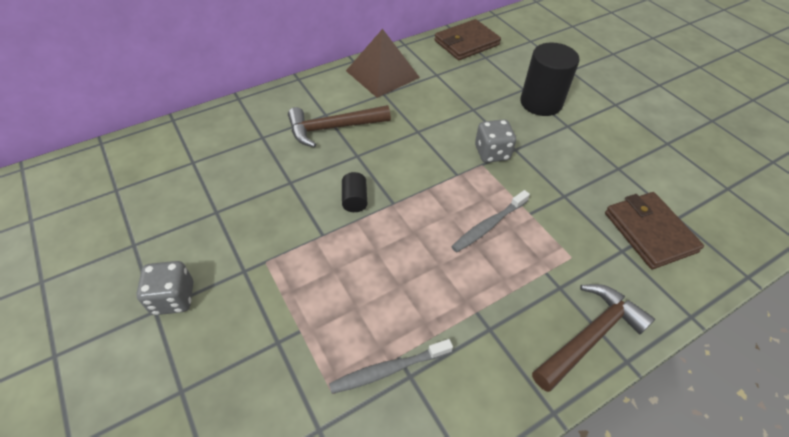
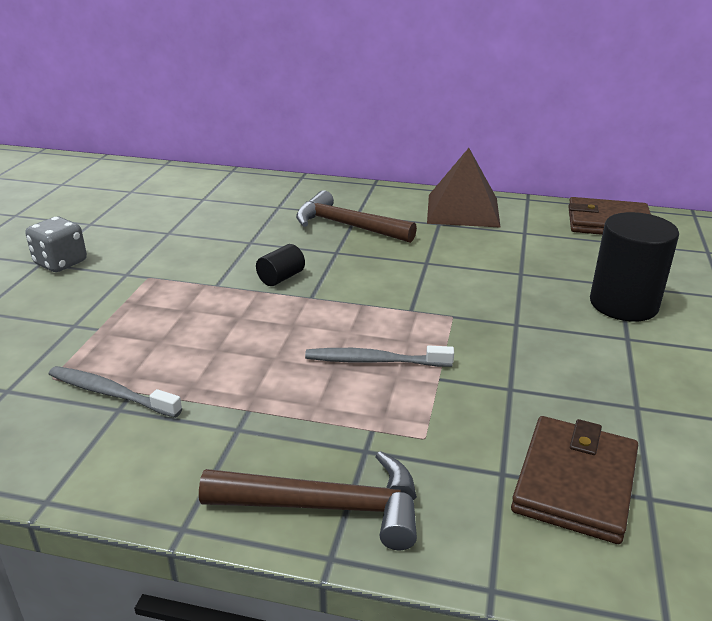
camera: 45 degrees right, 20 degrees down
grey dice [475,119,516,163] -> none

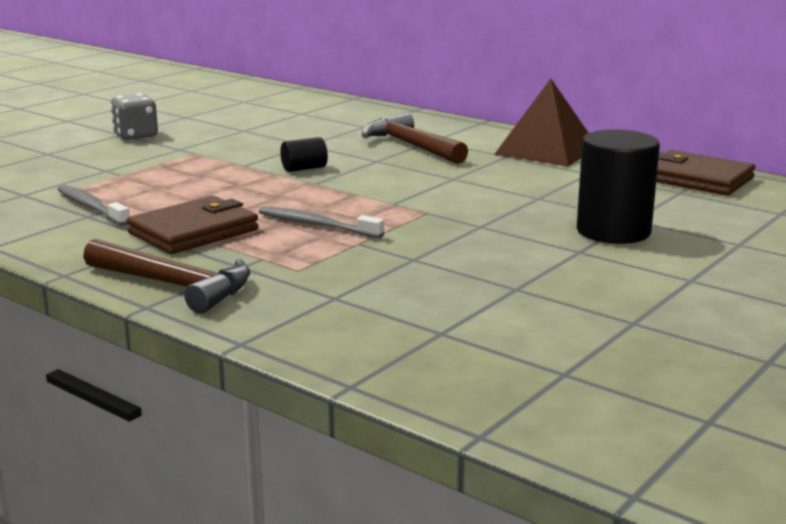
camera: 25 degrees right, 10 degrees down
brown wallet [511,416,638,544] -> brown wallet moved to [127,196,259,254]

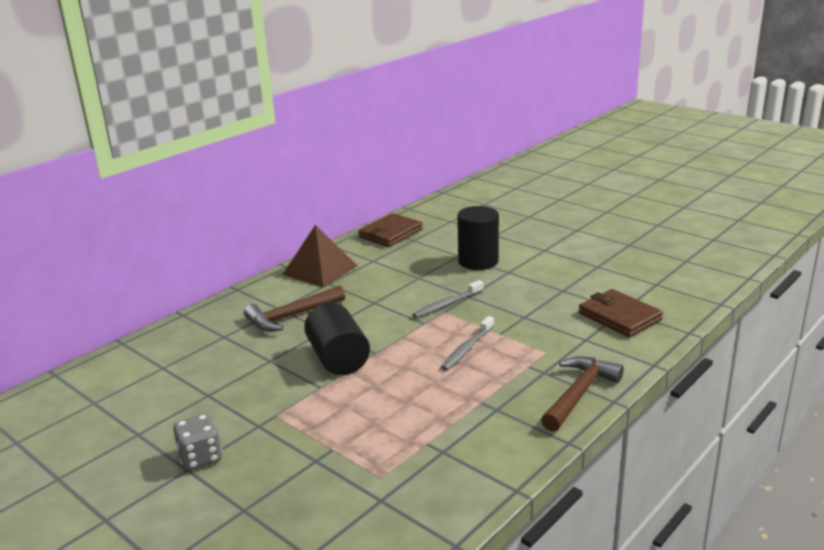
camera: 85 degrees left, 5 degrees up
grey toothbrush [58,185,130,226] -> grey toothbrush moved to [412,280,484,318]
brown wallet [127,196,259,254] -> brown wallet moved to [579,289,663,337]
black cylinder [280,137,328,172] -> black cylinder [304,303,370,375], size x2.06

